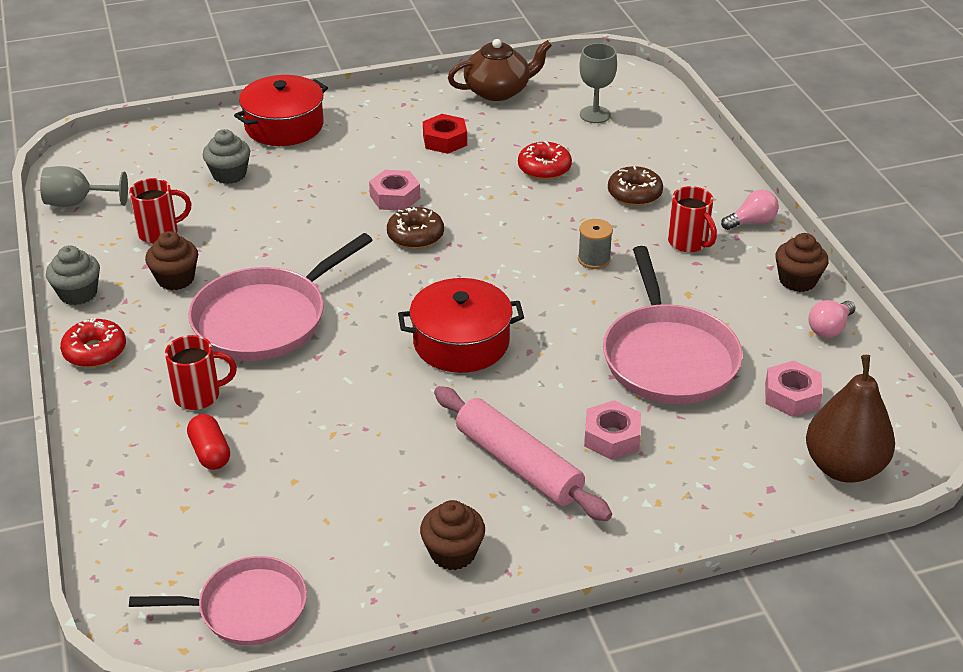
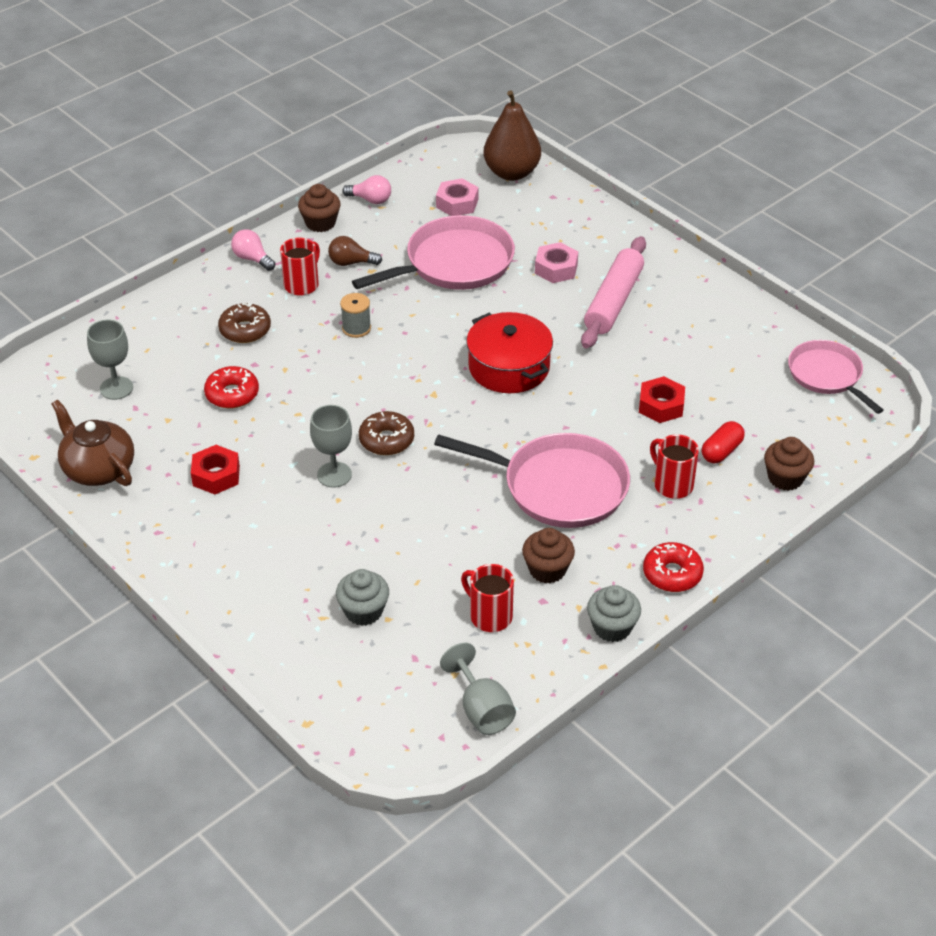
camera: 115 degrees left, 5 degrees up
red pot [234,75,328,146] -> none
pink nut [369,170,420,210] -> grey goblet [310,405,352,488]
brown cupcake [420,500,485,570] -> brown cupcake moved to [764,437,814,491]
none -> brown light bulb [328,236,382,266]
none -> red nut [639,376,685,423]

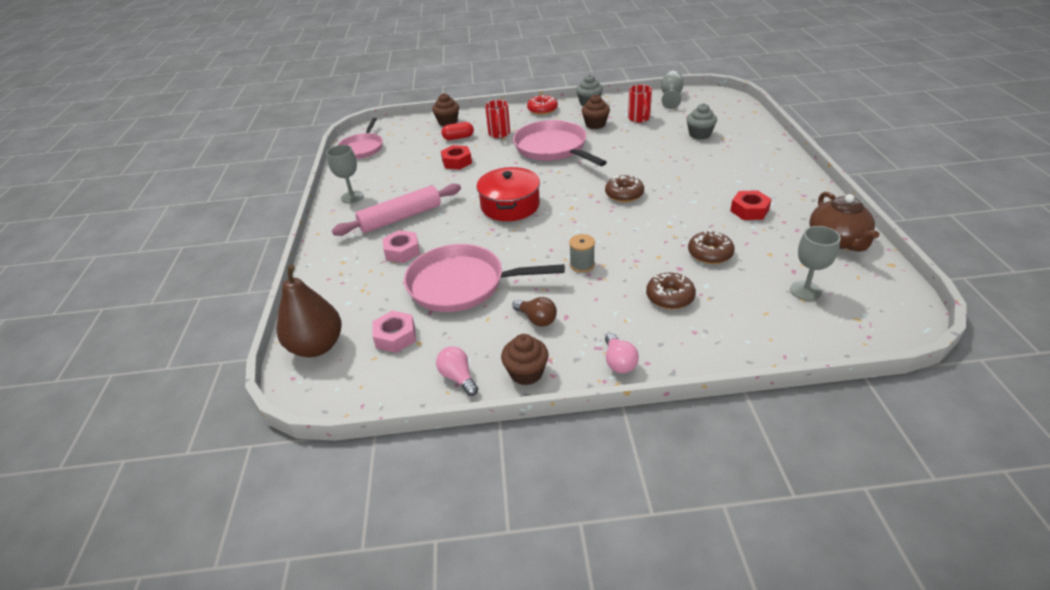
camera: 140 degrees left, 5 degrees down
red donut [204,366,259,409] -> brown donut [688,230,735,264]
red mug [280,238,320,296] -> none
grey goblet [310,405,352,488] -> grey goblet moved to [326,145,364,203]

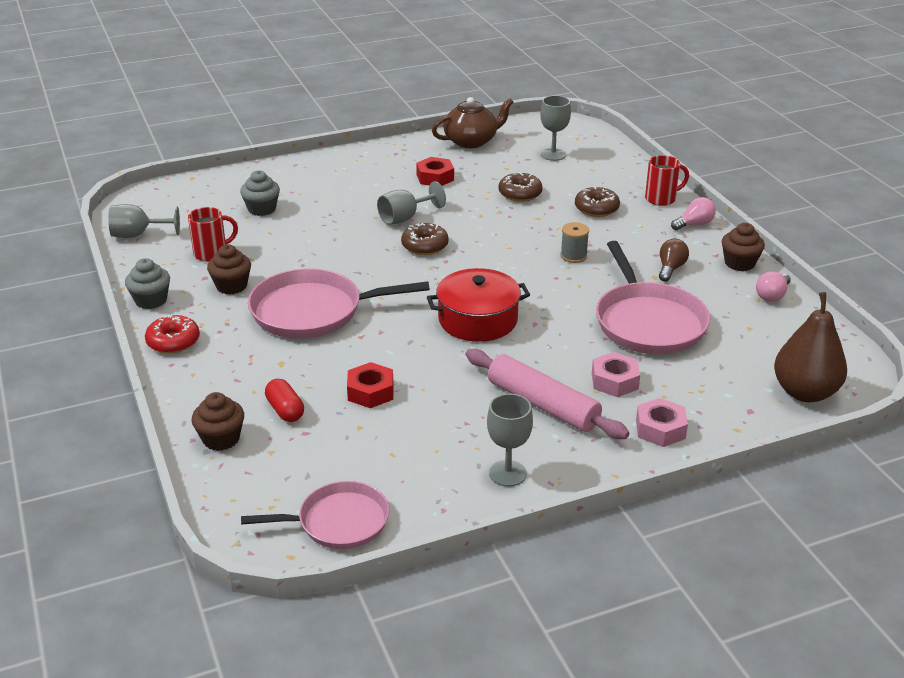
camera: 110 degrees left, 5 degrees down
pink nut [372,311,416,353] -> pink nut moved to [636,398,688,447]
red mug [485,100,510,138] -> red mug moved to [645,155,689,206]
pink pan [513,120,607,166] -> pink pan turned 45 degrees clockwise [248,269,430,338]
none -> grey goblet [377,181,446,225]

